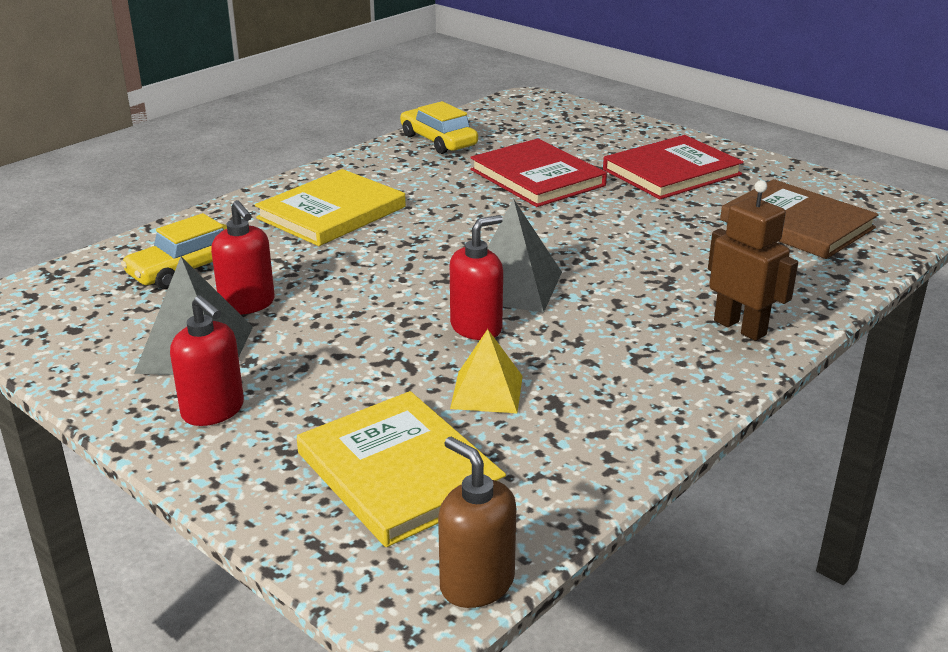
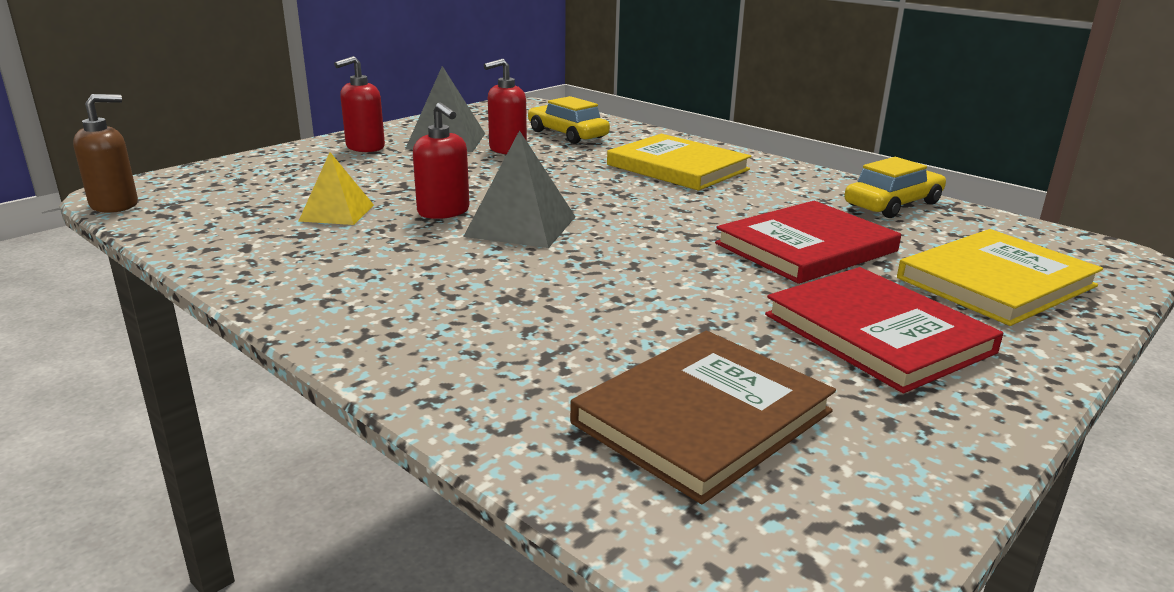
camera: 90 degrees right, 5 degrees down
yellow book [297,391,506,547] -> yellow book moved to [897,229,1103,326]
brown robot [708,180,798,341] -> none

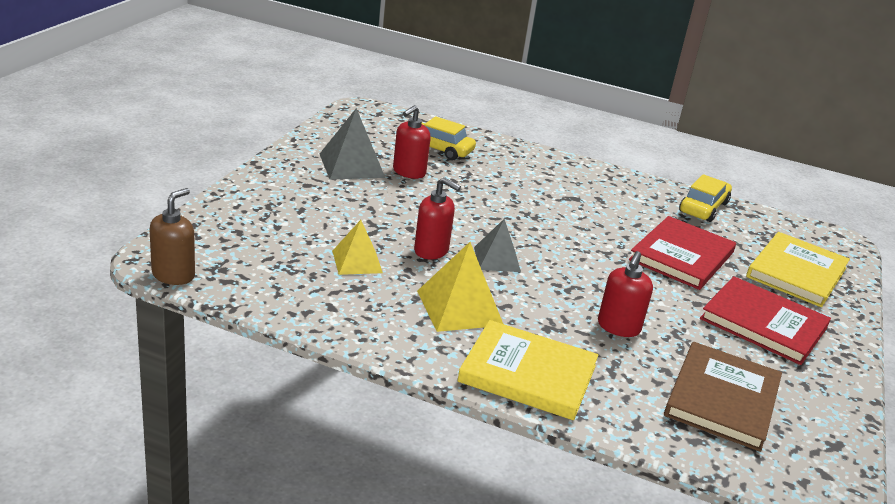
camera: 25 degrees left, 5 degrees up
red soap dispenser [334,56,385,152] -> red soap dispenser moved to [598,251,653,337]
grey pyramid [463,130,576,248] -> grey pyramid [474,219,521,272], size x0.66
yellow book [607,134,751,191] -> yellow book moved to [457,320,598,420]
none -> yellow pyramid [417,242,503,332]

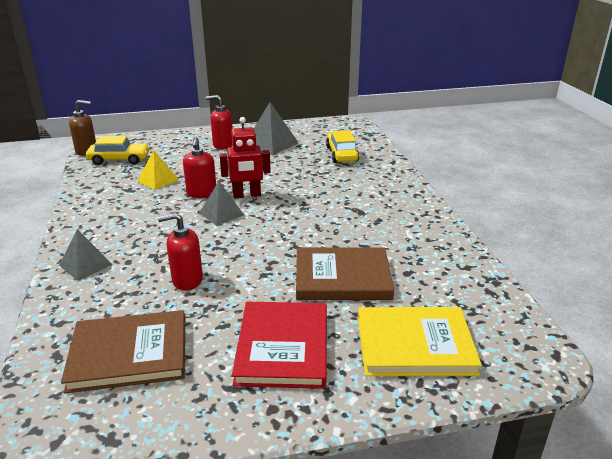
camera: 60 degrees right, 0 degrees up
red soap dispenser [393,105,431,179] -> red soap dispenser moved to [206,95,233,149]
yellow pyramid [417,242,503,332] -> none
yellow book [457,320,598,420] -> grey pyramid [59,229,113,281]
red book [629,216,736,290] -> brown book [296,247,394,300]
yellow car [679,174,732,222] -> yellow car moved to [86,136,150,165]
none -> red robot [220,117,271,198]

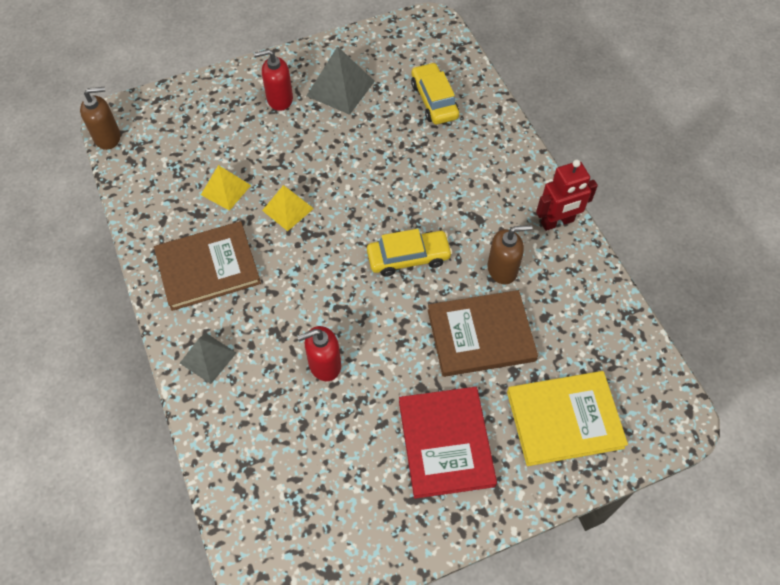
camera: 10 degrees left, 30 degrees up
brown book [61,310,185,393] -> brown book moved to [154,221,261,311]
yellow car [86,136,150,165] -> yellow car moved to [367,229,452,277]
red soap dispenser [183,137,216,198] -> yellow pyramid [262,185,314,231]
grey pyramid [199,182,244,226] -> none
red robot [220,117,271,198] -> red robot moved to [536,159,598,231]
none -> brown soap dispenser [488,225,532,284]

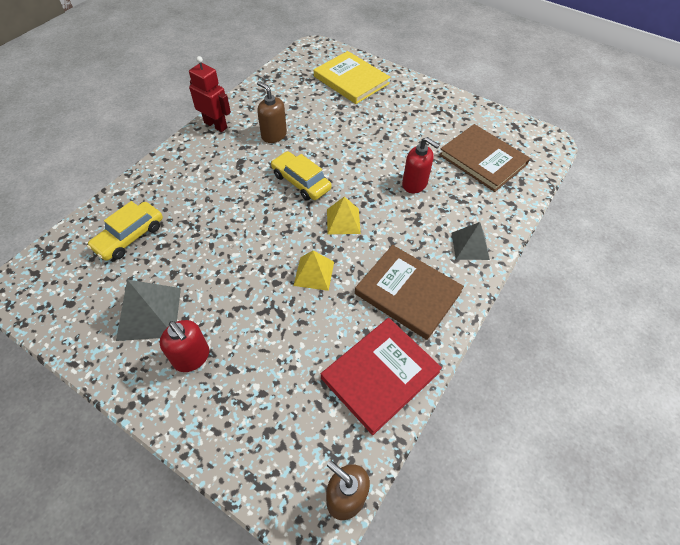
camera: 125 degrees left, 5 degrees down
yellow pyramid [201,165,251,211] -> yellow pyramid moved to [327,196,361,234]
red book [399,387,497,499] -> red book moved to [321,318,442,435]
brown book [428,290,538,377] -> brown book moved to [439,124,530,192]

